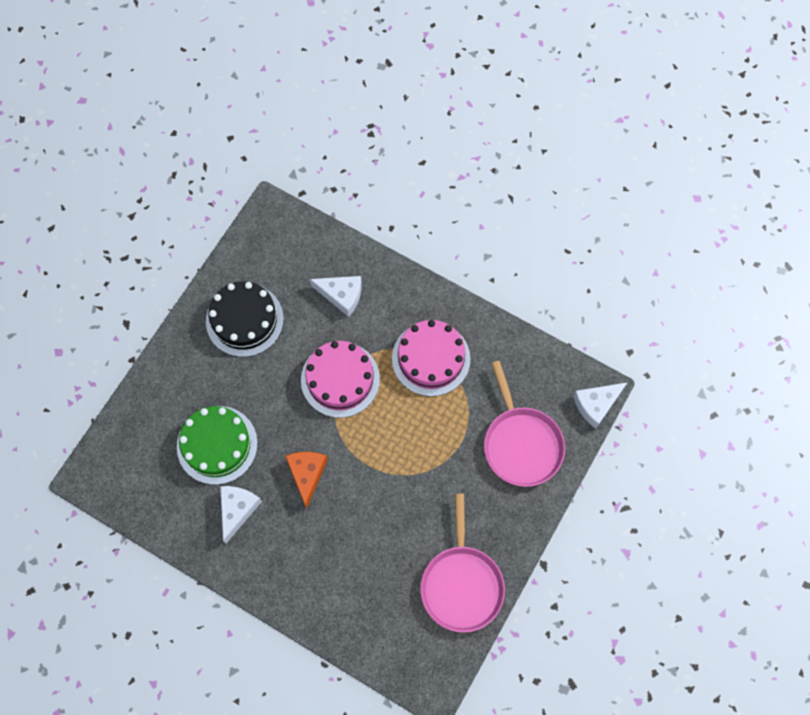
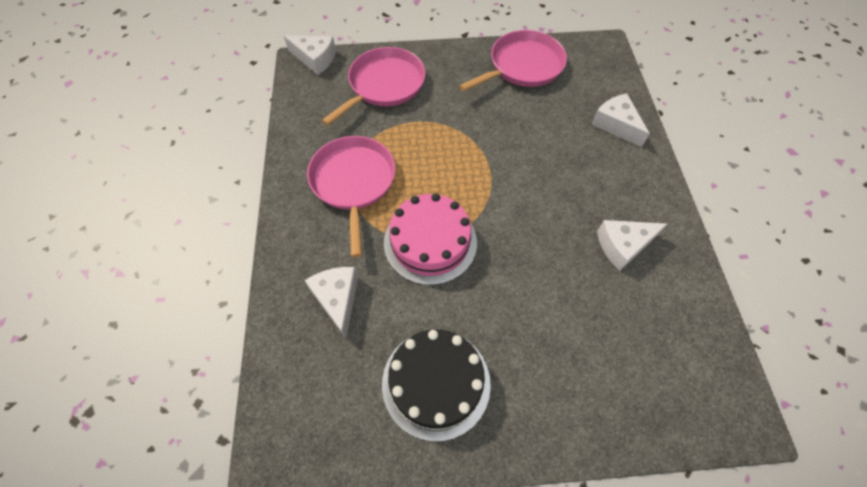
camera: 125 degrees left, 10 degrees down
green cake [177,406,258,485] -> none
orange cheese [285,452,328,509] -> none
pink cake [392,320,471,397] -> pink pan [307,136,395,257]
none -> white cheese [591,94,650,147]

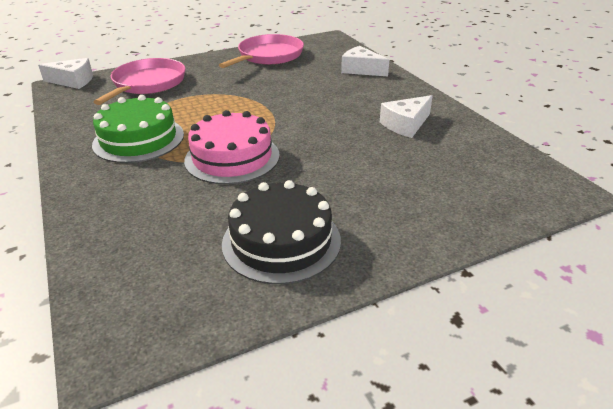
camera: 20 degrees left, 25 degrees down
white cheese [304,267,358,338] -> none
pink pan [307,136,395,257] -> green cake [92,95,184,163]

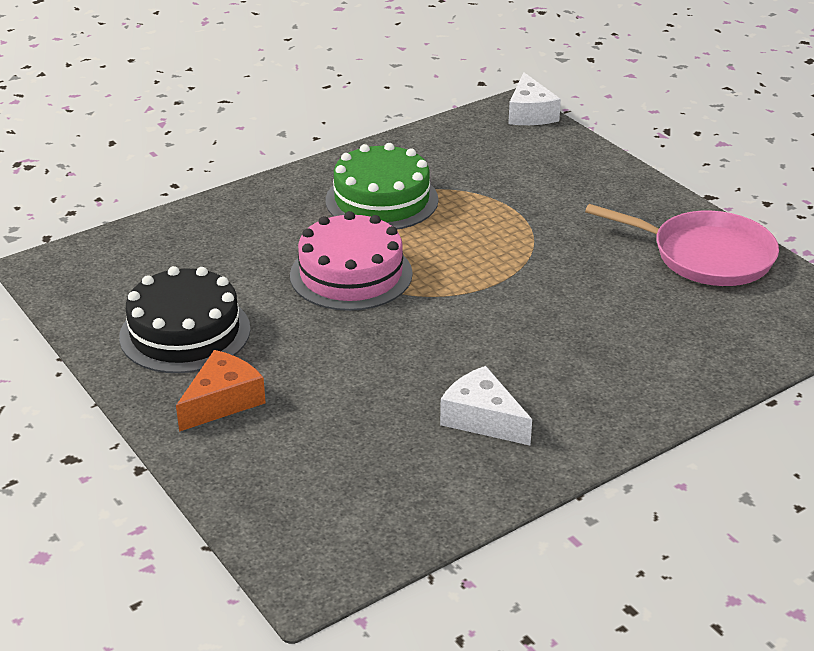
camera: 80 degrees right, 0 degrees up
pink pan [93,58,186,105] -> none
white cheese [341,46,389,76] -> none
none -> orange cheese [176,350,266,432]

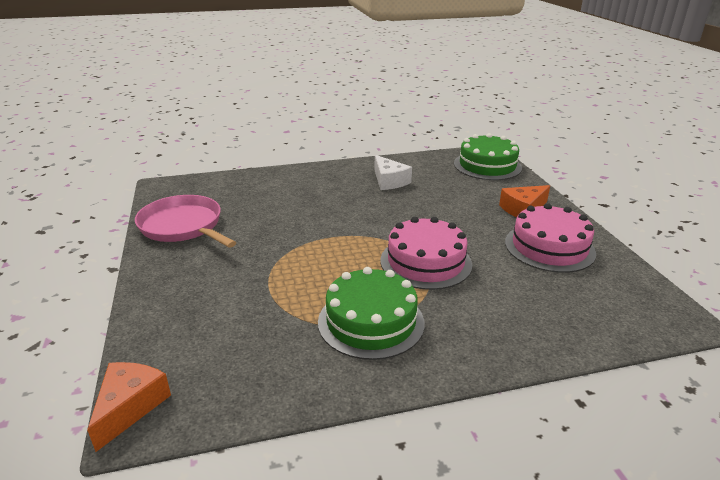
camera: 160 degrees left, 5 degrees down
black cake [119,266,250,373] -> pink cake [505,203,596,273]
white cheese [508,72,561,125] -> orange cheese [87,362,171,452]
none -> green cake [454,133,522,180]

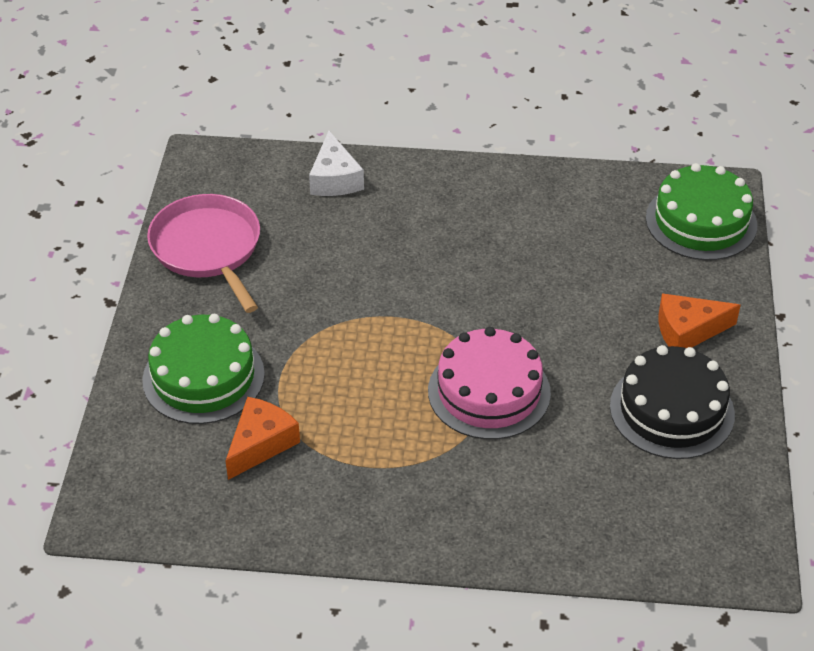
camera: 20 degrees right, 15 degrees up
orange cheese [87,362,171,452] -> orange cheese moved to [226,397,300,480]
green cake [318,267,425,360] -> green cake moved to [142,314,265,424]
white cheese [374,155,412,190] -> white cheese moved to [309,131,364,196]
pink cake [505,203,596,273] -> black cake [610,345,735,459]

